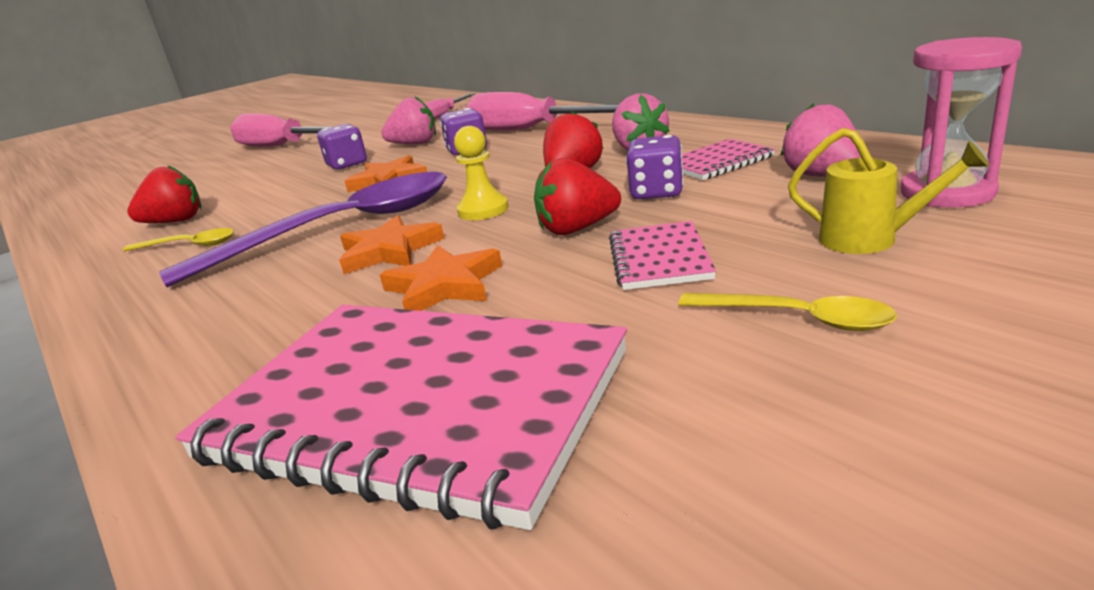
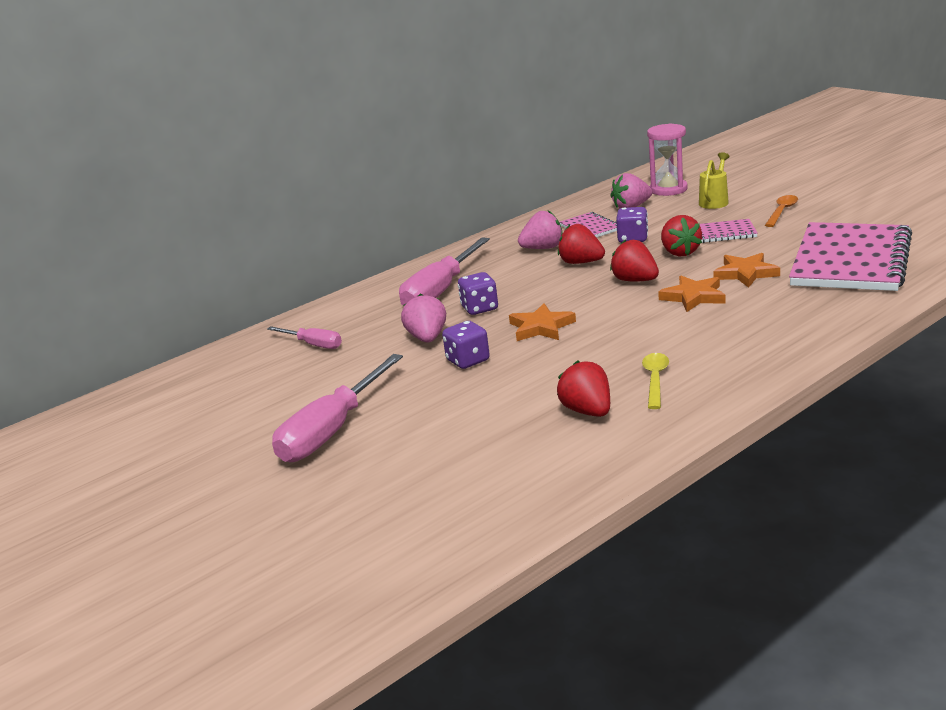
camera: 90 degrees left, 0 degrees up
purple spoon [159,172,447,287] -> none
yellow pawn [454,126,509,220] -> red strawberry [610,239,659,282]
yellow spoon [678,293,897,331] -> orange spoon [765,195,798,227]

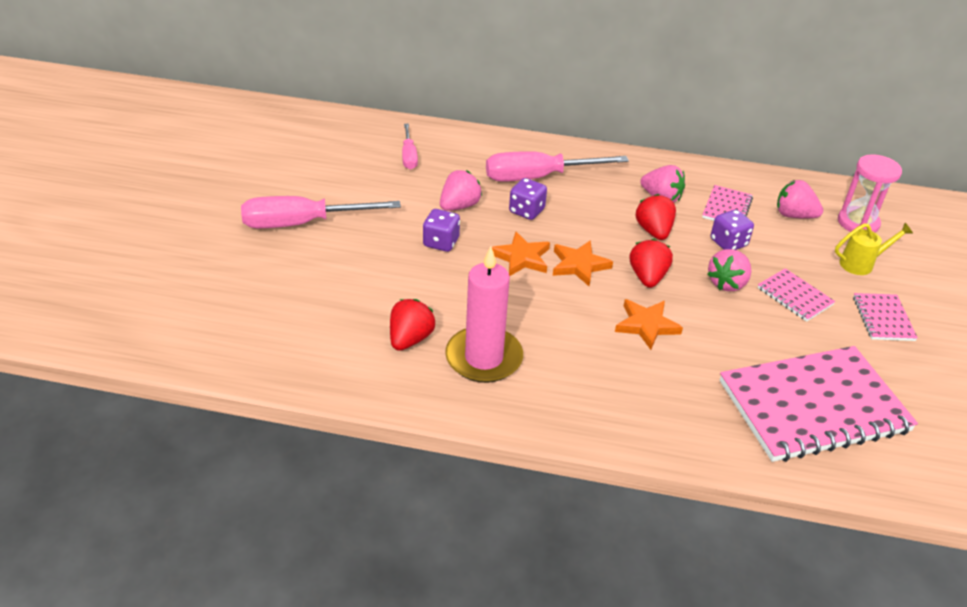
camera: 45 degrees right, 15 degrees up
yellow spoon [642,353,669,409] -> pink candle [445,246,523,383]
red strawberry [661,215,702,256] -> pink strawberry [707,249,751,291]
orange star [713,253,780,288] -> orange star moved to [553,240,613,286]
orange spoon [765,195,798,227] -> pink notebook [853,293,918,341]

